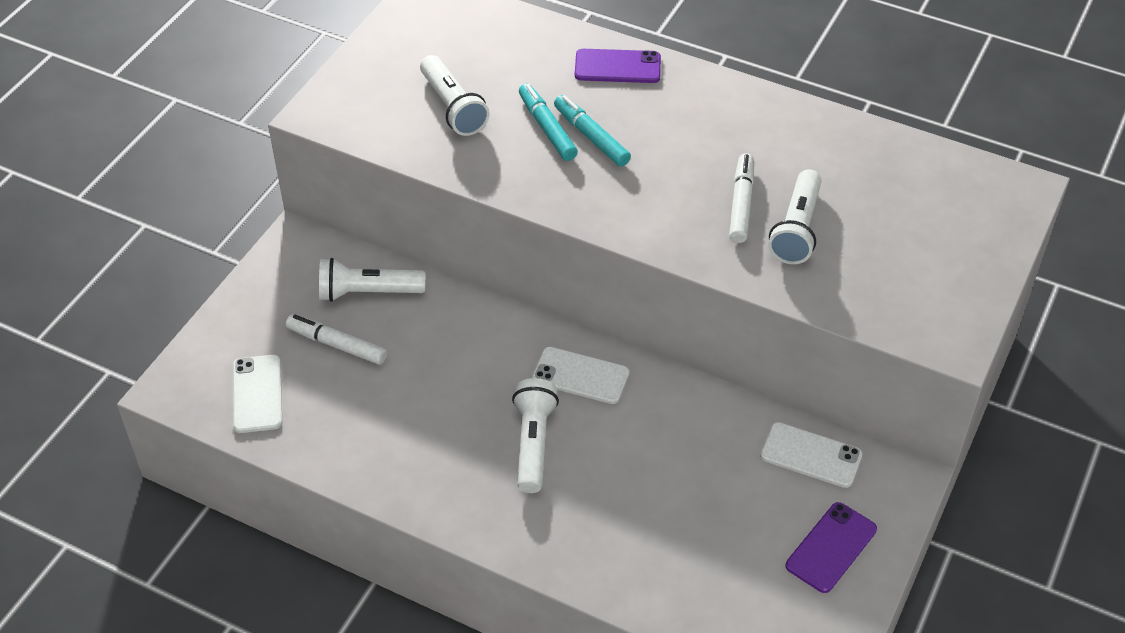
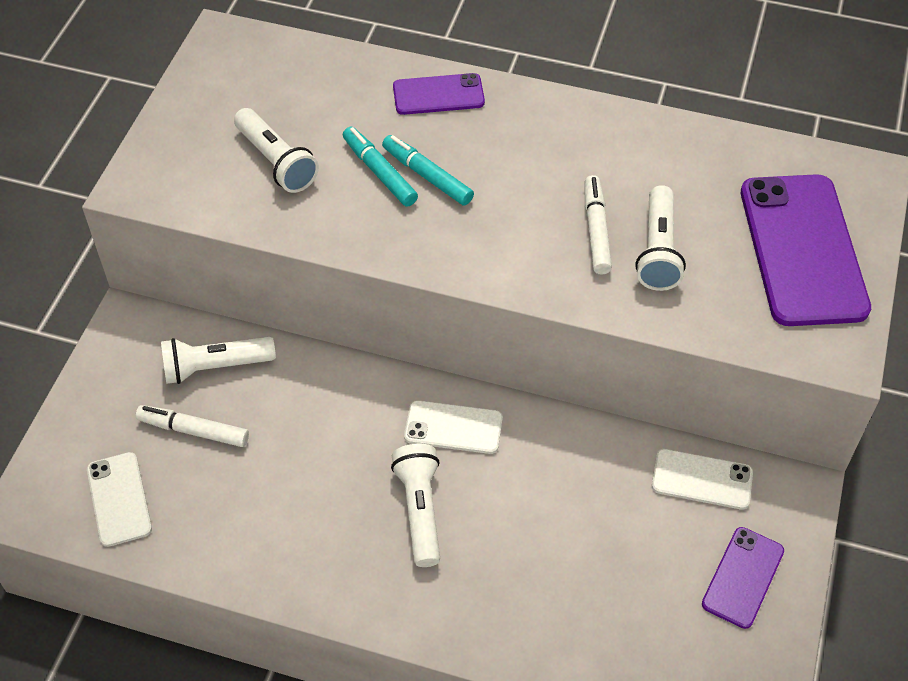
camera: 10 degrees left, 5 degrees up
none -> purple phone [741,174,871,326]

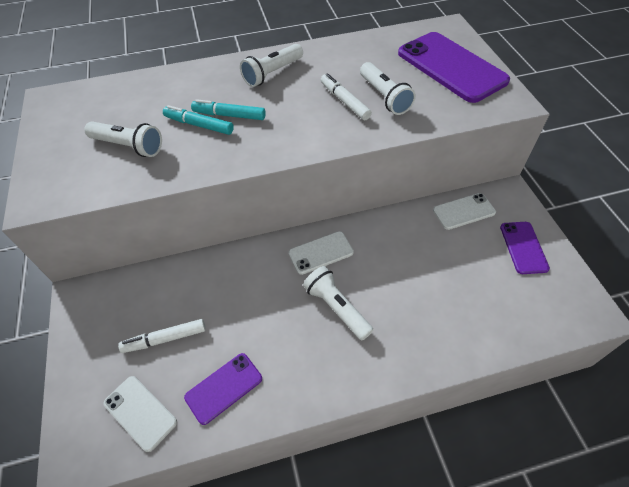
camera: 30 degrees left, 0 degrees up
white flashlight [161,337,276,384] -> white flashlight moved to [240,44,303,87]
purple phone [393,73,485,115] -> purple phone moved to [184,353,262,425]

